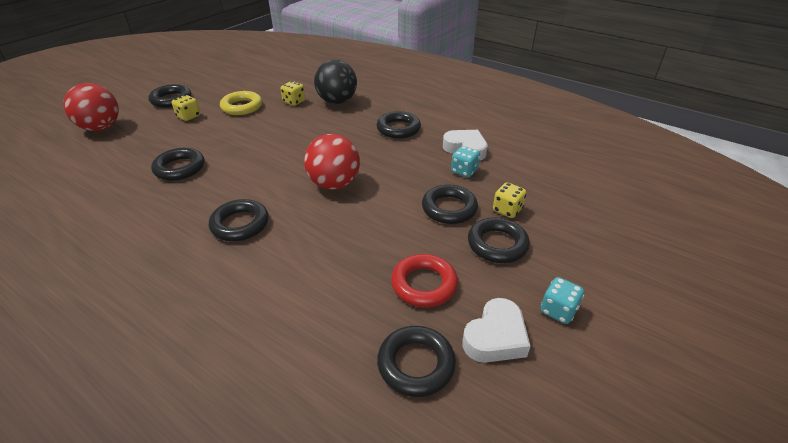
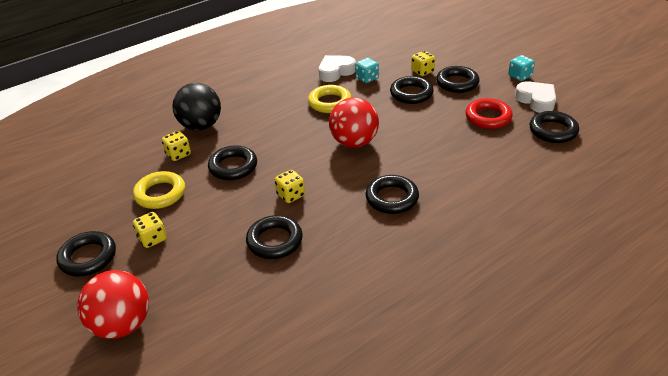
camera: 70 degrees left, 0 degrees up
black ring [377,111,421,139] -> black ring moved to [208,145,257,180]
none -> yellow dice [275,170,305,203]
none -> yellow ring [308,85,351,113]

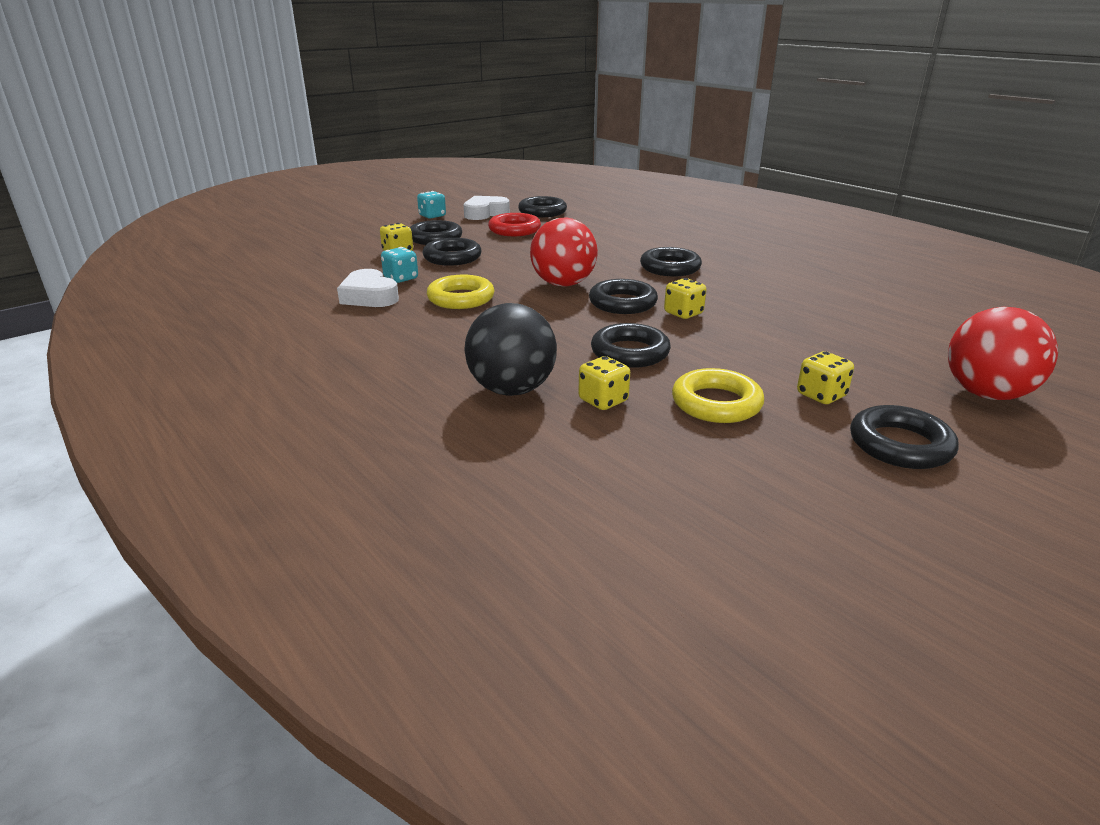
camera: 95 degrees left, 10 degrees down
black ring [246,215,303,259] -> black ring moved to [589,279,658,314]

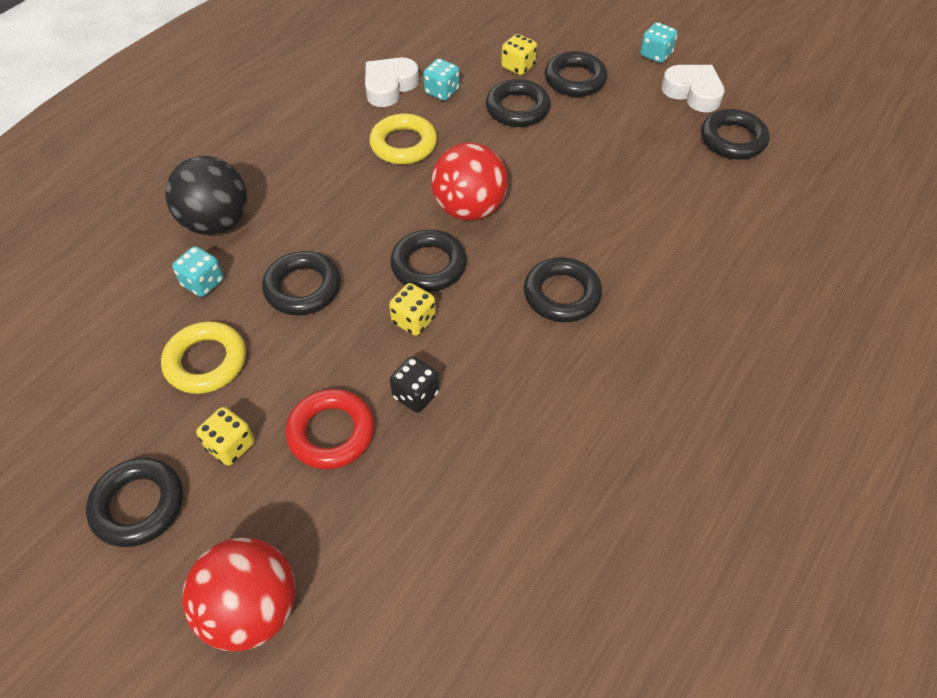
camera: 75 degrees right, 25 degrees up
red ring [488,213,541,236] -> red ring moved to [286,389,374,469]
yellow dice [578,356,630,410] -> turquoise dice [172,246,224,297]
none -> black dice [390,356,440,413]

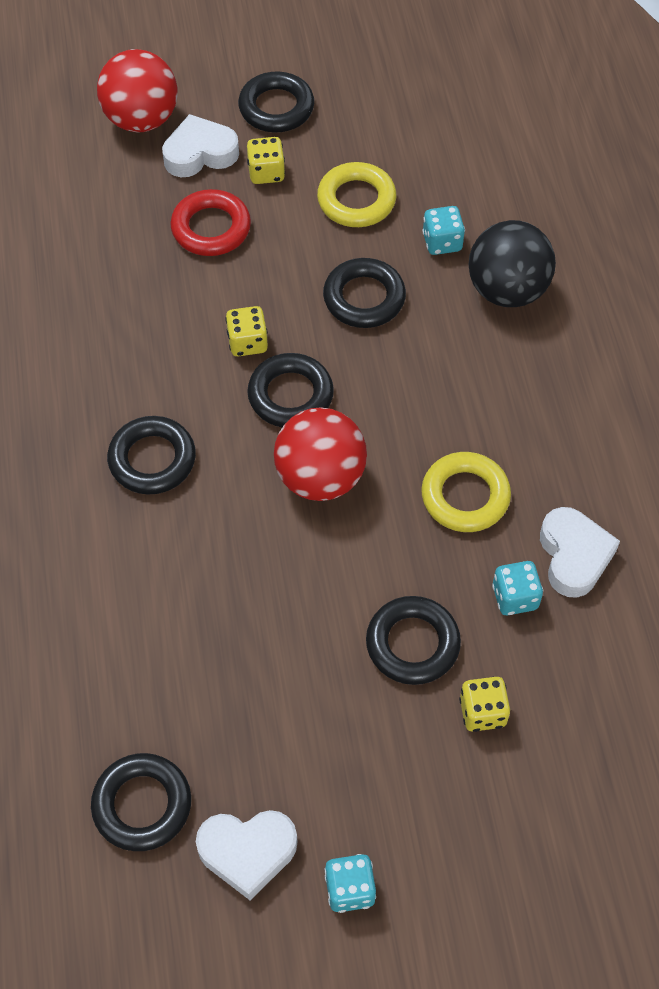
camera: 135 degrees right, 5 degrees up
black dice [390,356,440,413] -> none
black ring [545,51,608,97] -> none
none -> white heart [162,114,239,177]

